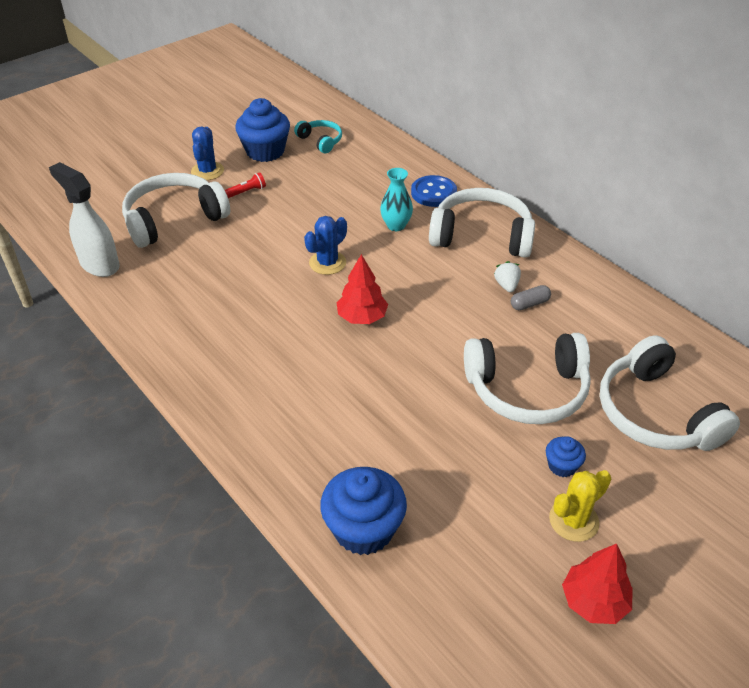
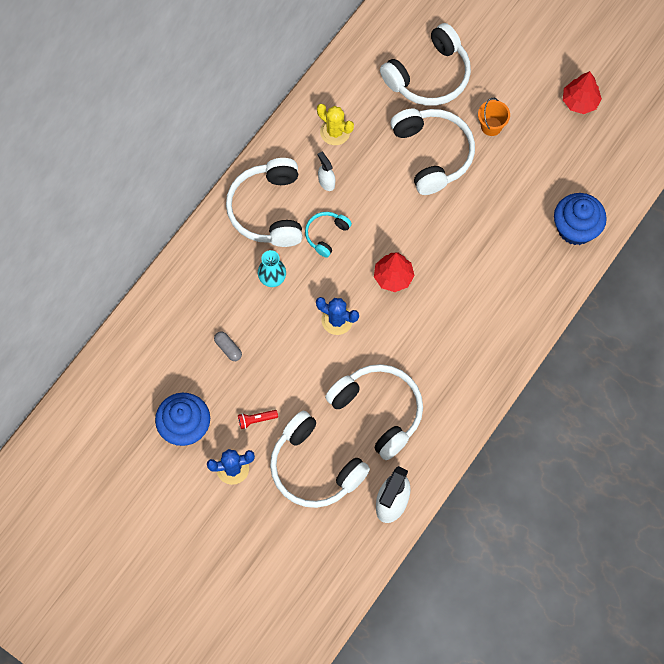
camera: 105 degrees left, 25 degrees up
red flashlight [225,172,266,198] -> red flashlight turned 60 degrees counterclockwise [238,410,278,429]
turquoise headphones [294,120,342,153] -> turquoise headphones moved to [305,212,352,258]
blue button [411,175,457,207] -> none
white strawberry [494,261,521,292] -> white spray bottle [317,152,335,191]
grey capsule [511,285,551,310] -> grey capsule moved to [214,331,242,361]
blue cupcake [546,436,586,477] -> orange bucket [478,98,510,136]
yellow cactus [549,470,611,542] -> yellow cactus moved to [317,104,354,145]
none -> white headphones [325,364,423,460]

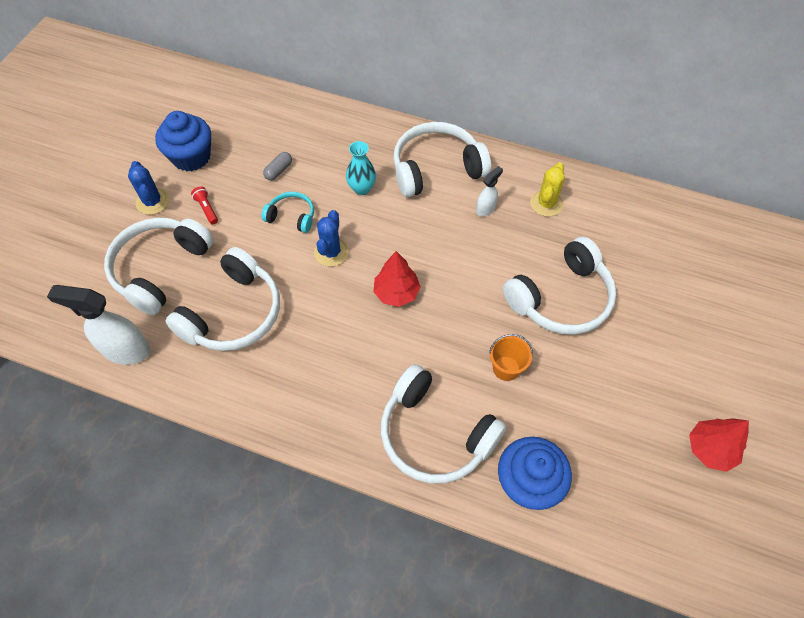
camera: 75 degrees right, 10 degrees down
turquoise headphones [305,212,352,258] -> turquoise headphones moved to [262,192,314,233]
white headphones [380,23,471,106] -> white headphones moved to [381,364,506,484]
orange bucket [478,98,510,136] -> orange bucket moved to [489,334,533,381]

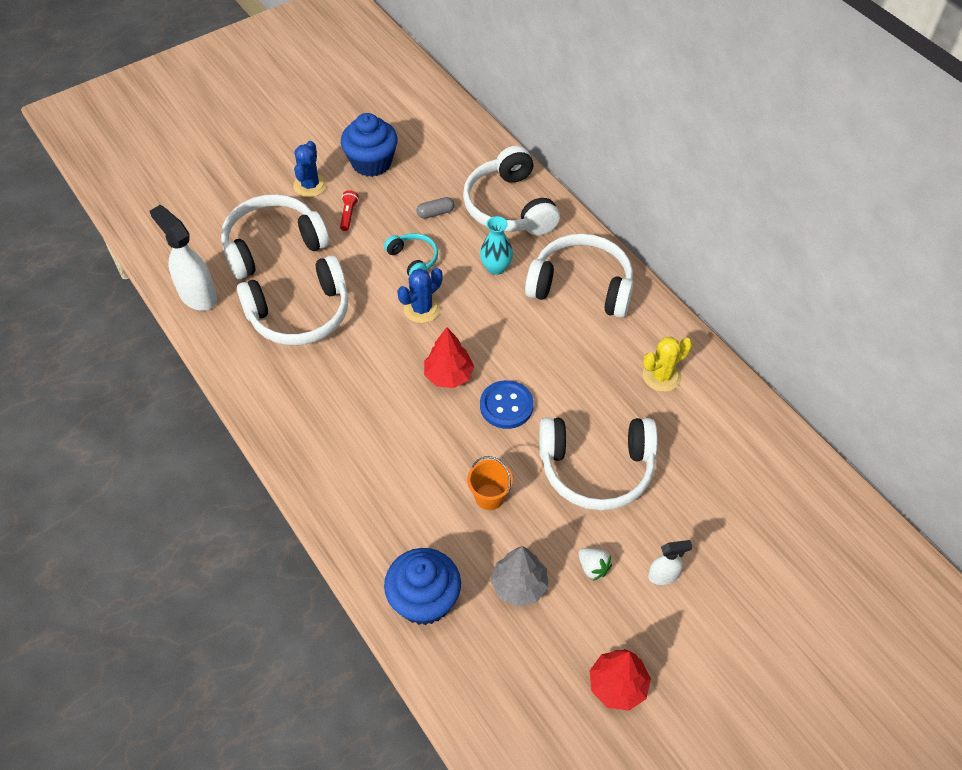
camera: 35 degrees right, 5 degrees down
white headphones [381,364,506,484] -> white headphones moved to [463,146,560,235]
white spray bottle [476,166,503,216] -> white spray bottle moved to [648,540,692,585]
none -> blue button [480,380,534,429]
none -> grey tree [491,546,549,607]
none -> white strawberry [578,548,612,581]

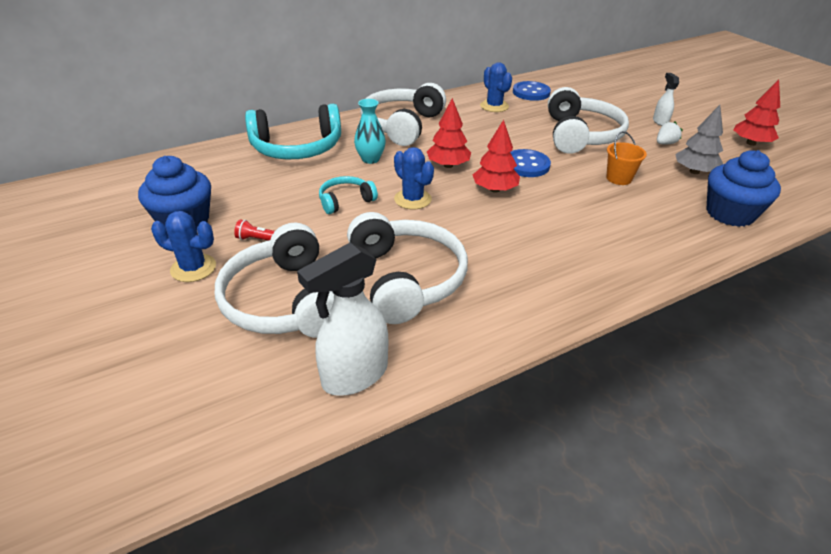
camera: 85 degrees left, 15 degrees down
grey capsule [416,197,455,219] -> none
white headphones [463,146,560,235] -> turquoise headphones [245,104,341,160]
yellow cactus [643,337,692,392] -> blue cactus [480,62,512,112]
none -> red tree [427,98,471,168]
none -> blue button [513,81,551,101]

